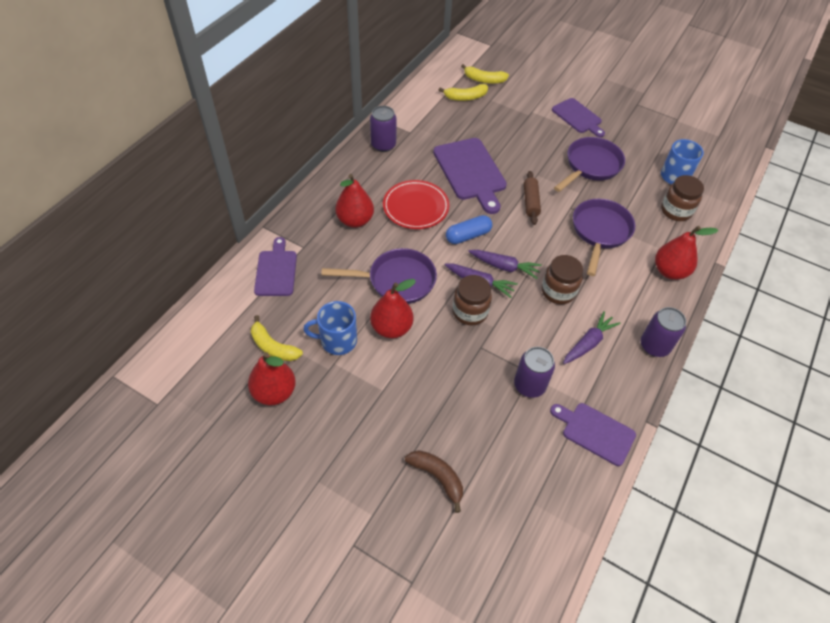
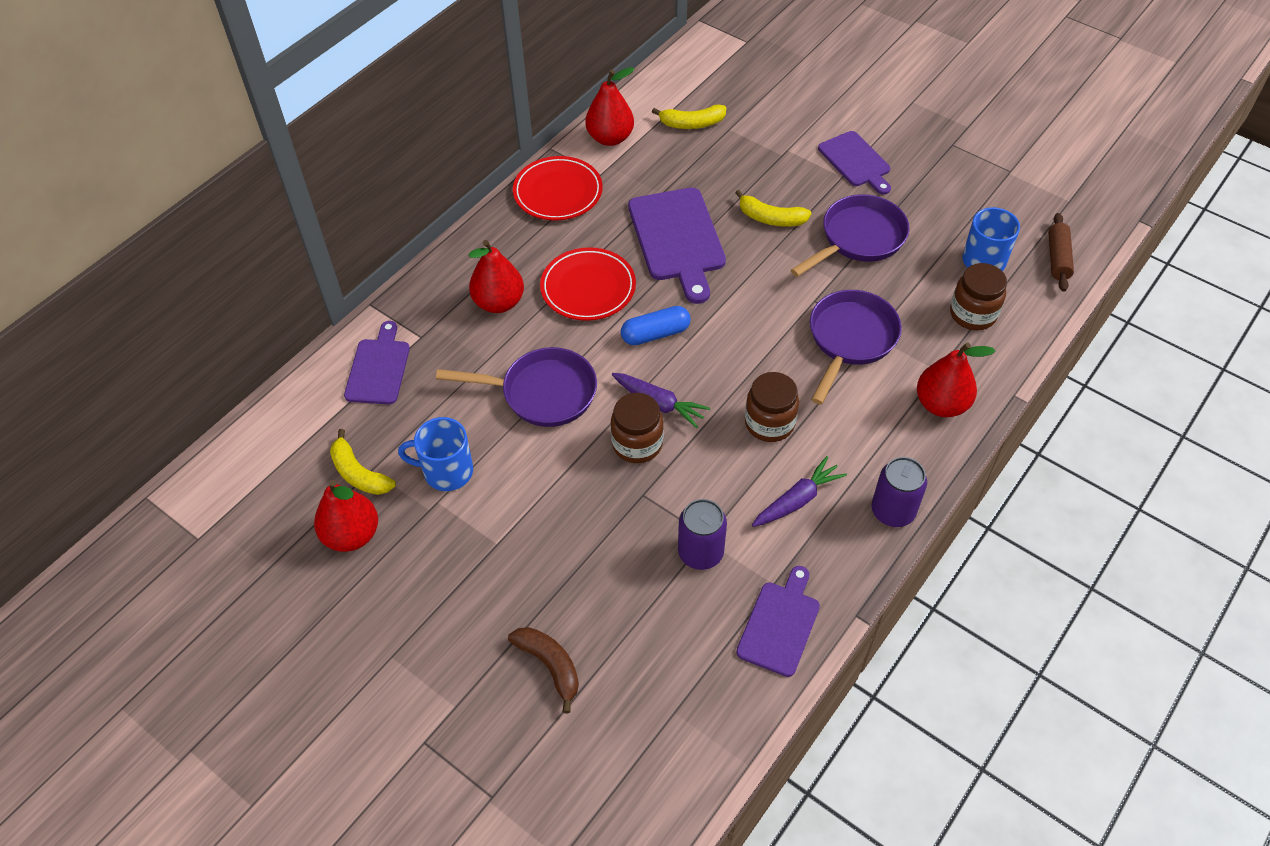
camera: 10 degrees right, 0 degrees up
purple can [370,106,397,152] -> red plate [513,156,603,220]
red pear [370,279,416,338] -> red pear moved to [585,67,634,146]
yellow banana [461,64,509,84] -> yellow banana moved to [735,190,812,227]
purple carrot [468,250,542,279] -> none
brown rolling pin [524,171,541,225] -> brown rolling pin moved to [1048,213,1074,292]
purple cutting board [550,403,636,466] -> purple cutting board turned 75 degrees clockwise [736,566,820,677]

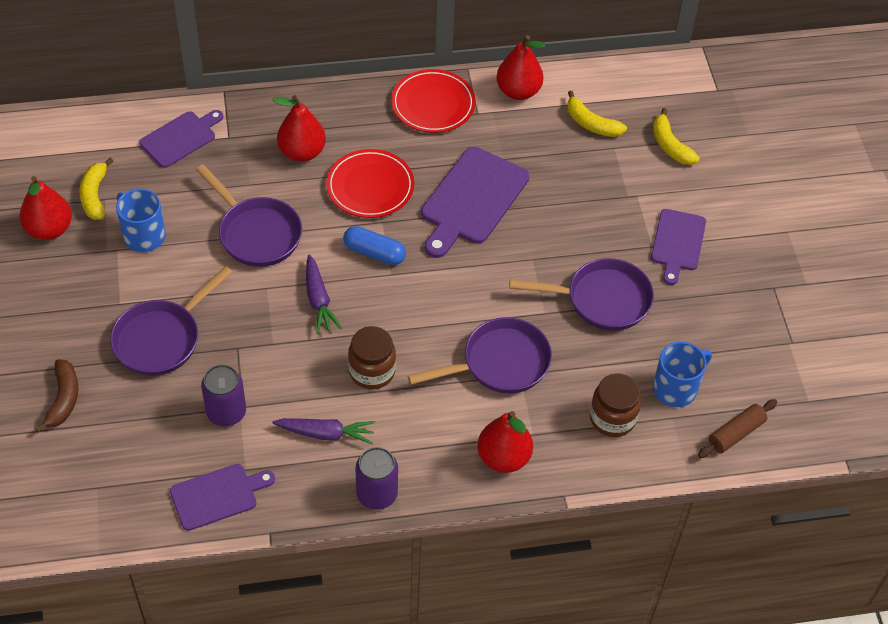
camera: 40 degrees right, 0 degrees up
brown jar [611,393,664,463] -> none
yellow banana [735,190,812,227] -> yellow banana moved to [653,108,700,165]
none -> purple pan [110,266,232,376]

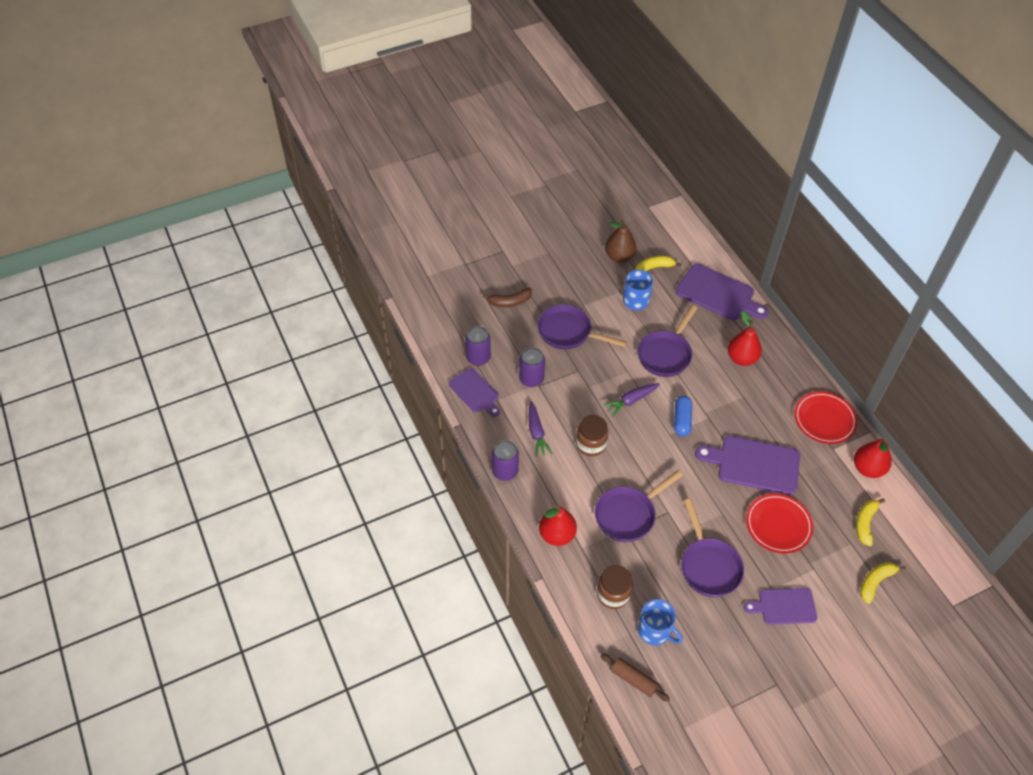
camera: 75 degrees right, 0 degrees up
red pear [20,176,72,240] -> brown pear [605,219,636,262]
purple cutting board [139,110,224,168] -> purple cutting board [676,263,769,320], size x1.58
red plate [326,149,414,218] -> red plate moved to [746,494,813,554]
purple pan [408,317,552,394] -> purple pan turned 90 degrees clockwise [595,470,683,542]
none -> purple can [465,326,491,366]

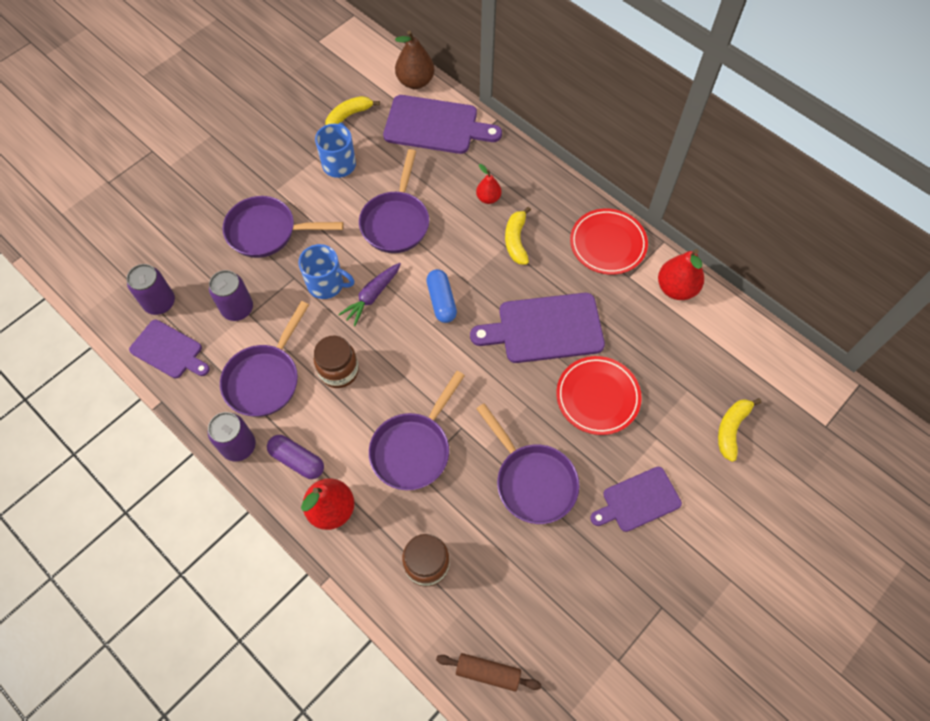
camera: 20 degrees left, 10 degrees up
brown banana [482,288,532,307] -> none
purple carrot [529,401,553,457] -> purple pan [220,301,309,417]
brown pear [605,219,636,262] -> brown pear moved to [395,30,434,89]
blue mug [638,599,683,646] -> blue mug moved to [298,244,354,299]
red pear [728,311,762,366] -> red pear [476,164,502,204], size x0.60
yellow banana [856,498,885,546] -> yellow banana moved to [505,206,531,265]
none -> purple capsule [267,435,324,479]

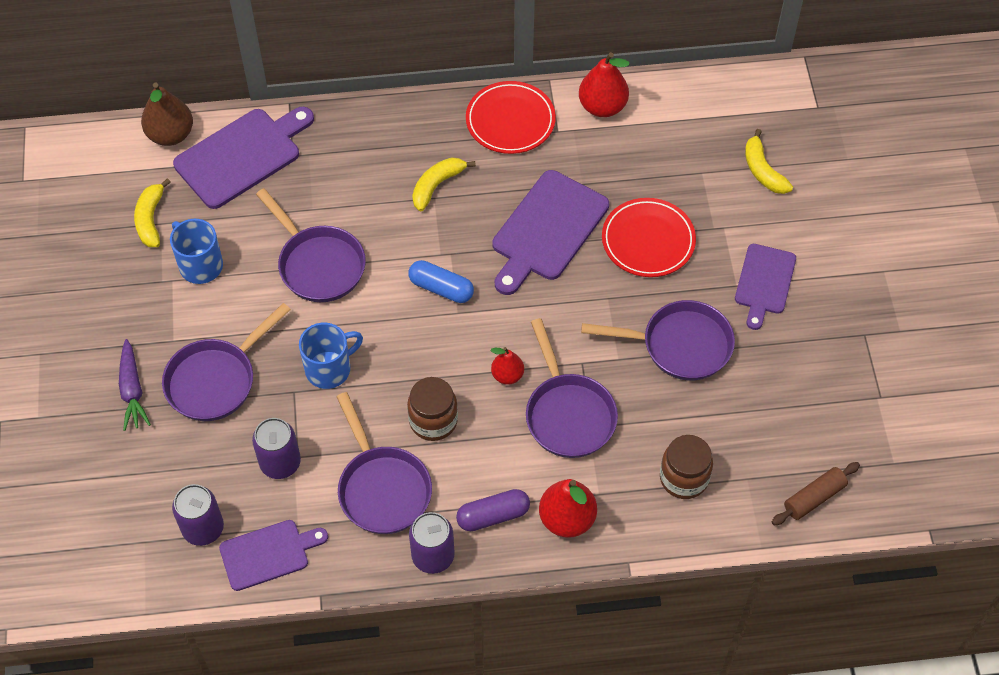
camera: 50 degrees left, 5 degrees down
purple carrot [338,263,401,326] -> purple carrot moved to [119,339,151,431]
red pear [476,164,502,204] -> red pear moved to [490,347,524,385]
yellow banana [505,206,531,265] -> yellow banana turned 90 degrees clockwise [412,157,476,211]

